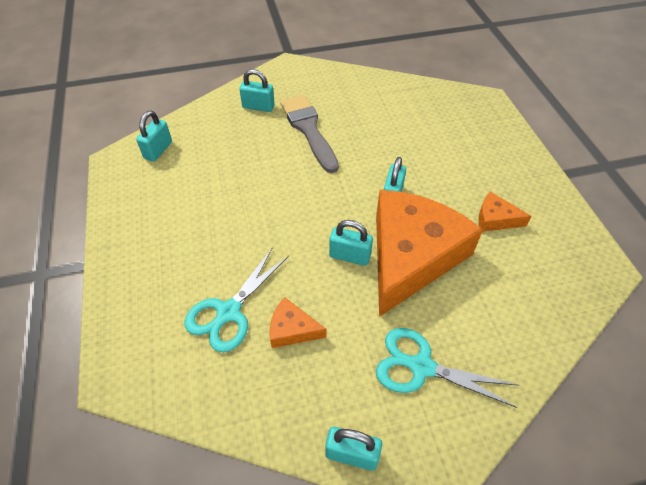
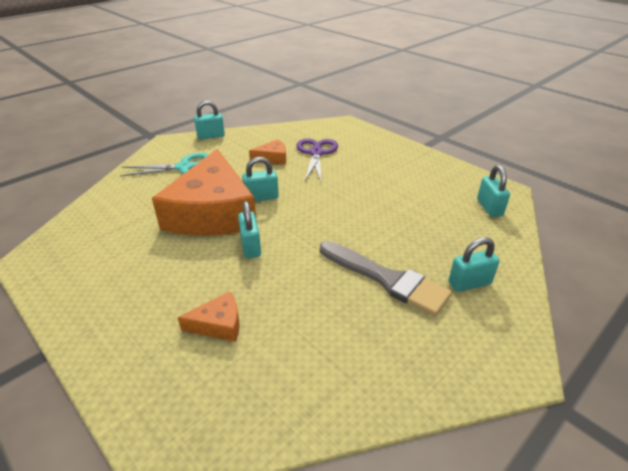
camera: 150 degrees right, 15 degrees down
turquoise scissors [184,247,289,352] -> purple scissors [296,138,338,182]
orange cheese [478,192,532,232] -> orange cheese moved to [178,291,240,342]

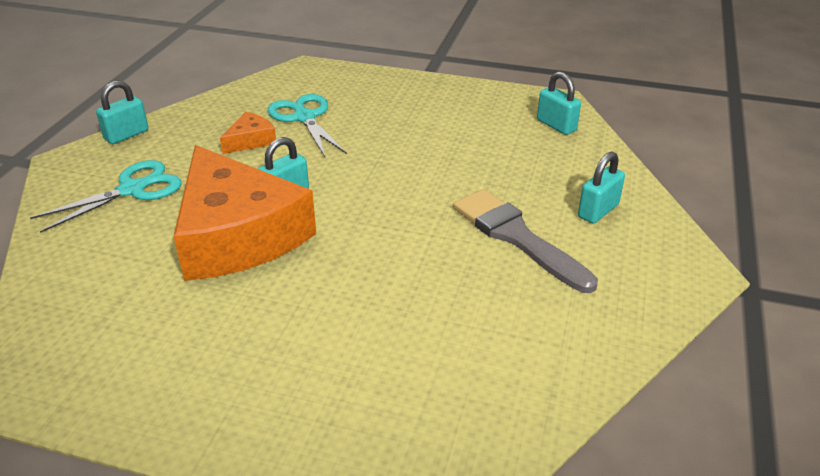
camera: 30 degrees left, 0 degrees up
orange cheese [178,291,240,342] -> none
turquoise padlock [238,201,261,258] -> none
purple scissors [296,138,338,182] -> turquoise scissors [268,94,347,157]
grey brush [320,241,452,316] -> grey brush turned 135 degrees counterclockwise [453,189,598,293]

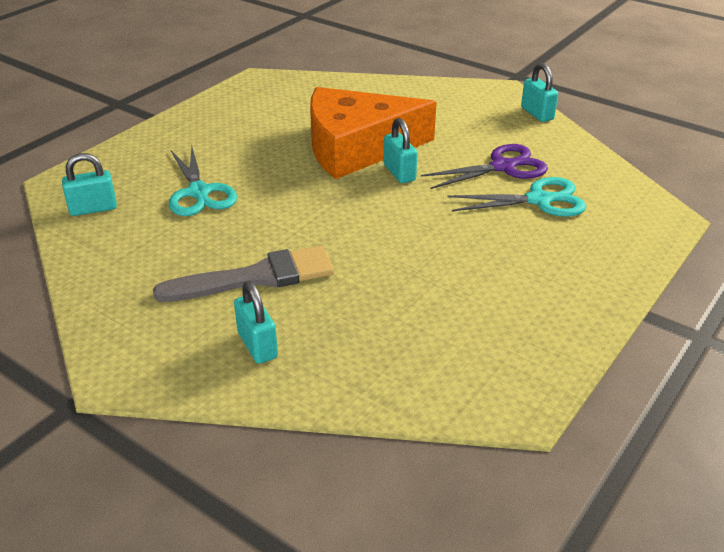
camera: 110 degrees right, 0 degrees up
turquoise scissors [30,160,182,233] -> turquoise scissors moved to [169,146,237,216]
orange cheese [220,112,276,154] -> purple scissors [421,144,548,189]
turquoise padlock [537,72,581,135] -> turquoise padlock moved to [62,153,117,216]

